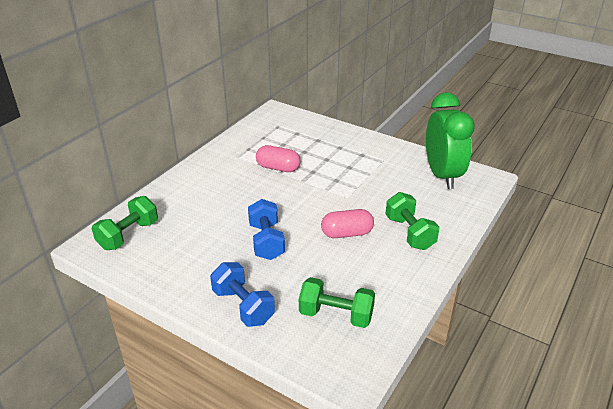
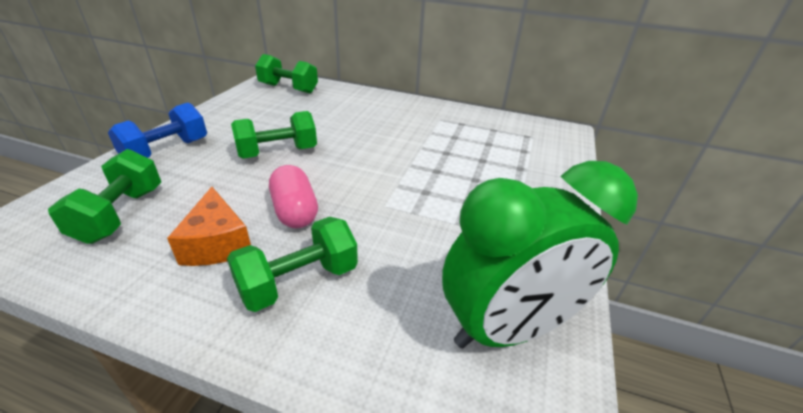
camera: 75 degrees right, 0 degrees up
blue dumbbell [248,199,285,260] -> green dumbbell [231,111,317,159]
pink capsule [256,145,301,172] -> none
none -> orange cheese [167,187,251,266]

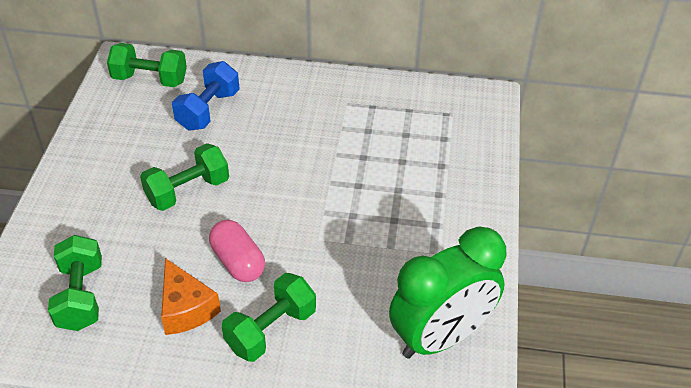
camera: 10 degrees left, 10 degrees up
blue dumbbell [108,103,207,158] -> blue dumbbell moved to [172,61,240,131]

